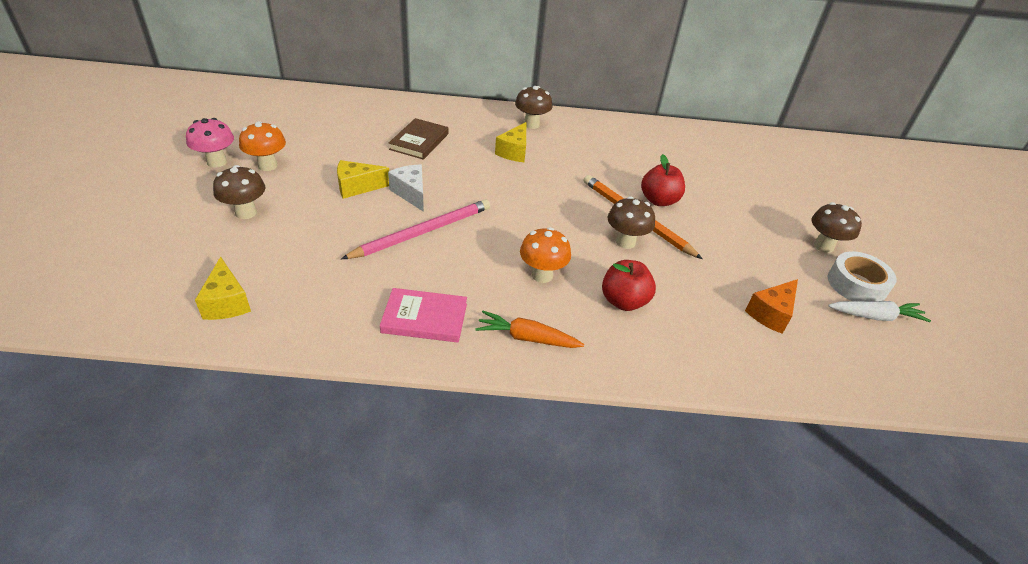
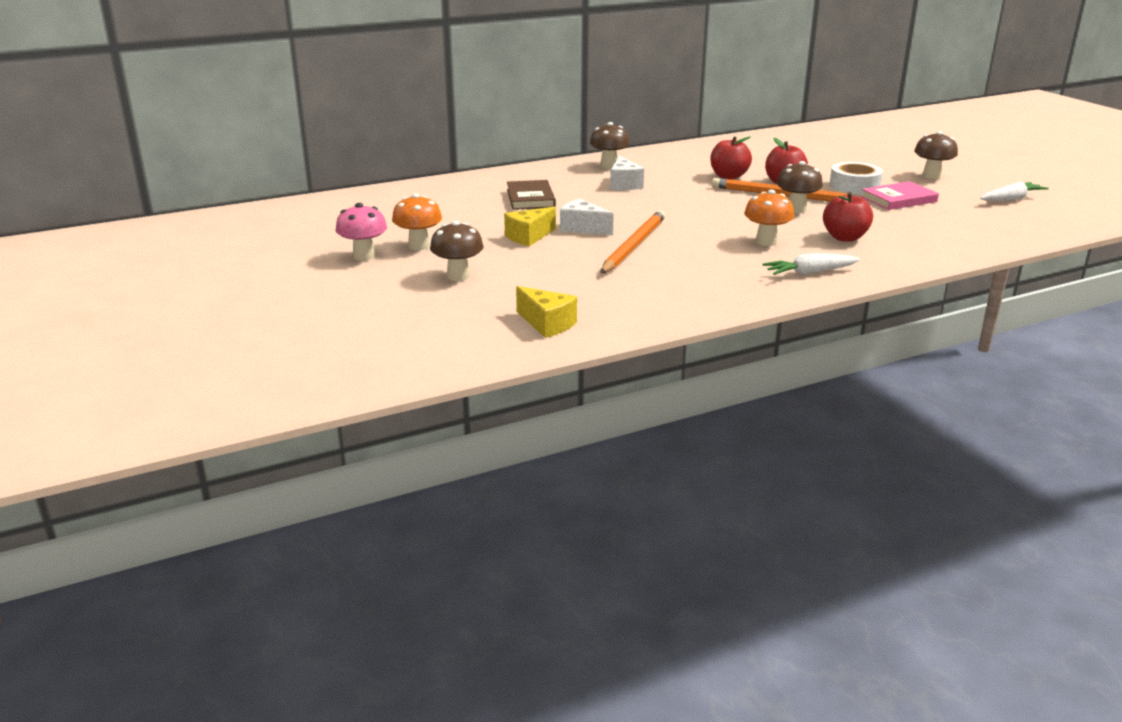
camera: 25 degrees left, 15 degrees down
pink pencil [341,199,491,259] -> orange pencil [600,210,666,274]
pink book [380,288,467,343] -> pink book moved to [861,181,939,210]
orange carrot [475,311,584,348] -> white carrot [762,253,860,276]
yellow cheese [495,122,526,162] -> white cheese [610,156,644,190]
orange cheese [745,279,798,334] -> none
white tape [828,251,897,301] -> white tape moved to [830,162,883,194]
none -> red apple [710,136,752,179]

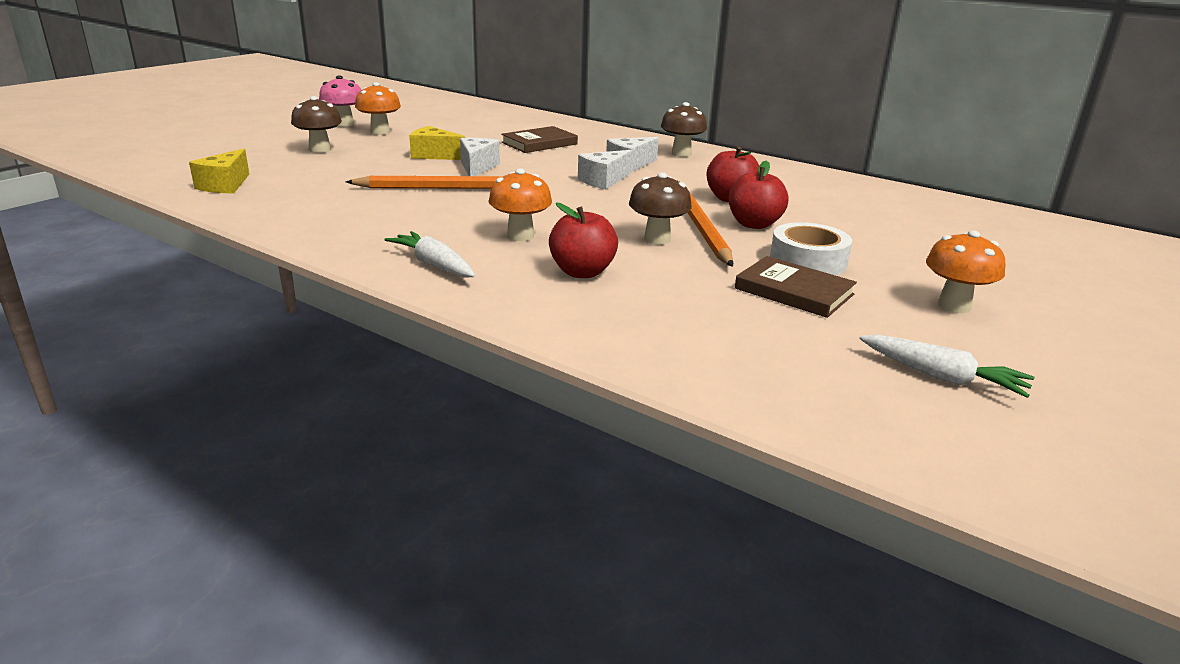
camera: 60 degrees right, 0 degrees up
pink book [861,181,939,210] -> brown book [735,256,857,318]
brown mushroom [914,131,958,179] -> orange mushroom [926,230,1005,313]
none -> white cheese [578,150,632,189]

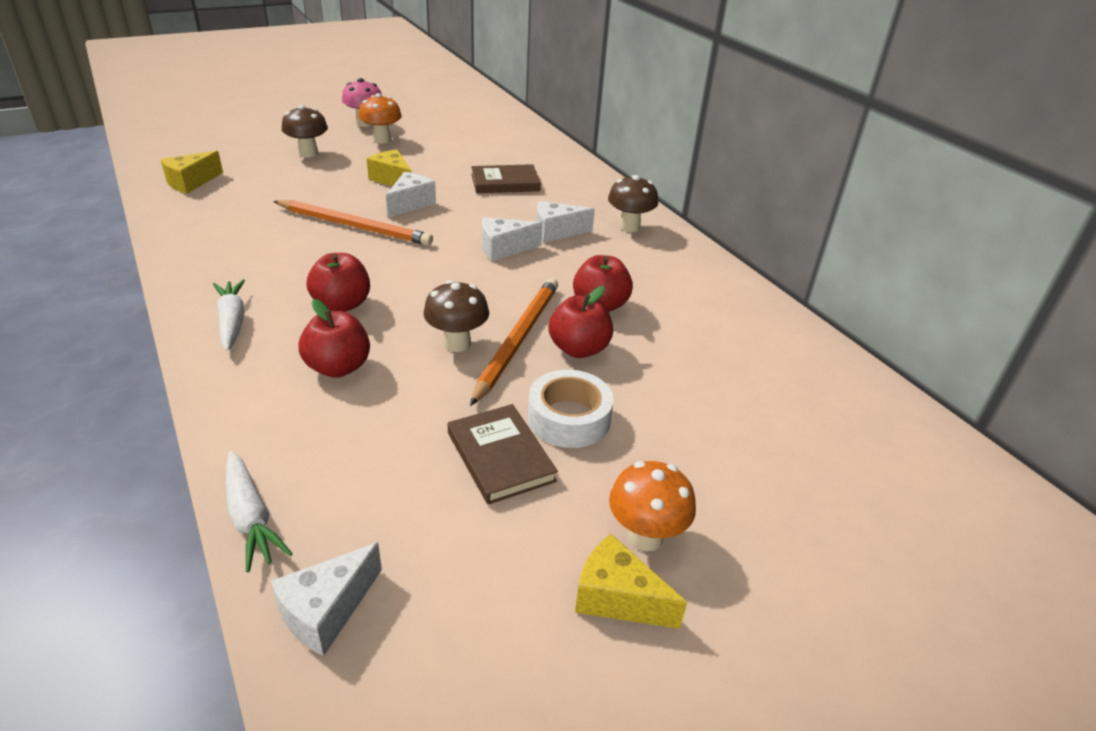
camera: 25 degrees right, 10 degrees up
orange mushroom [488,168,552,241] -> red apple [307,253,370,312]
white carrot [859,335,1035,398] -> white carrot moved to [226,451,293,573]
none -> white cheese [271,542,382,656]
none -> yellow cheese [575,534,687,629]

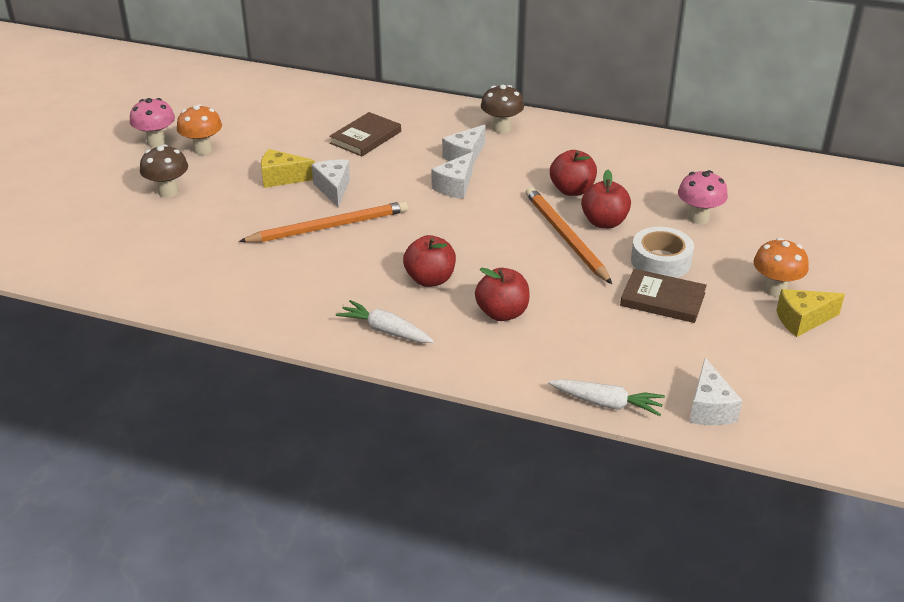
camera: 40 degrees left, 0 degrees up
yellow cheese [160,151,223,194] -> none
brown mushroom [423,280,489,352] -> none
none -> pink mushroom [678,170,728,224]

